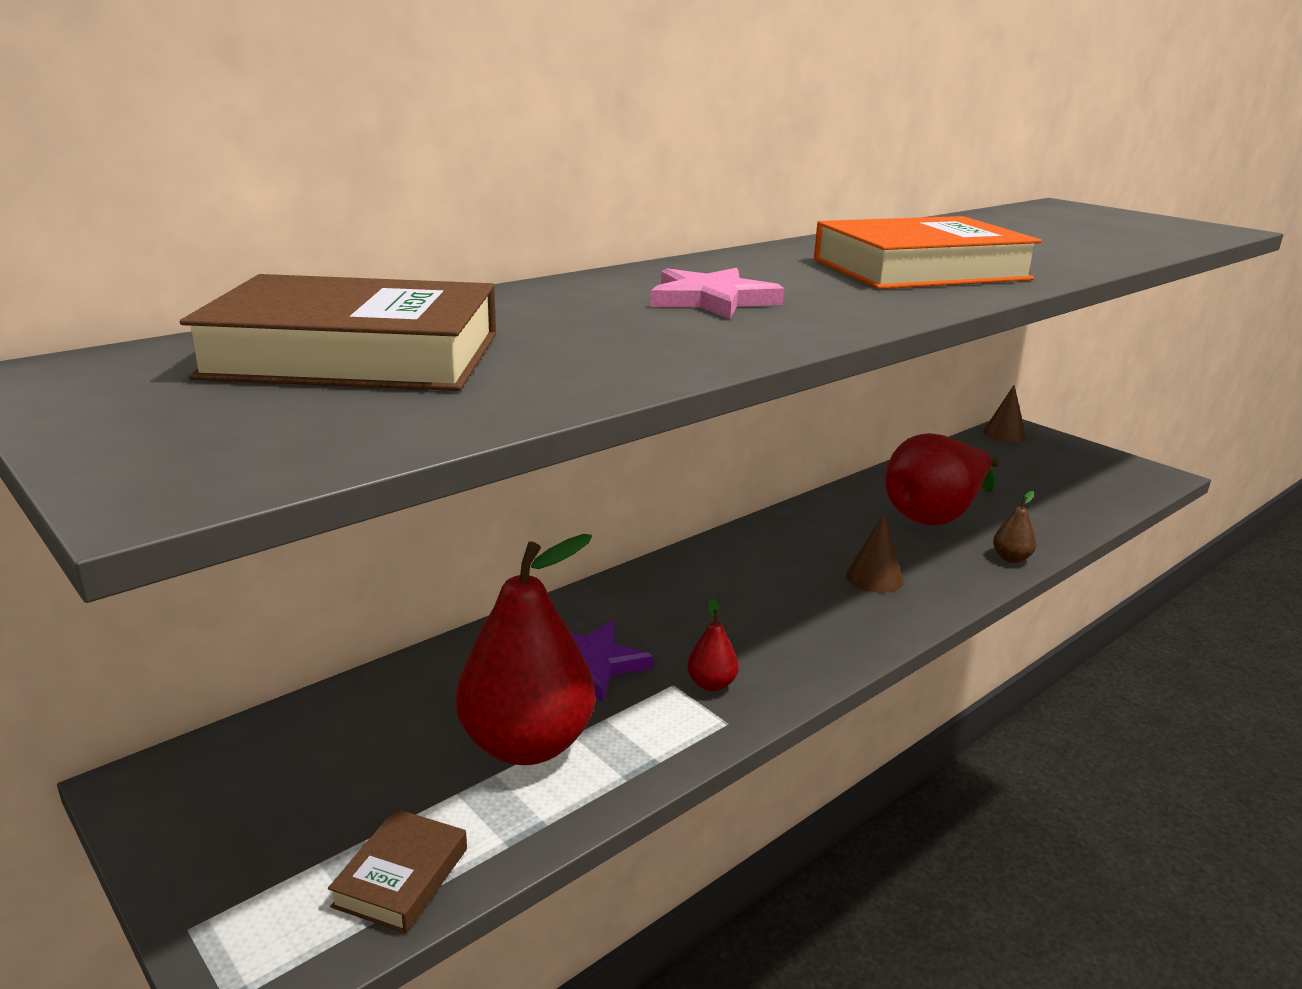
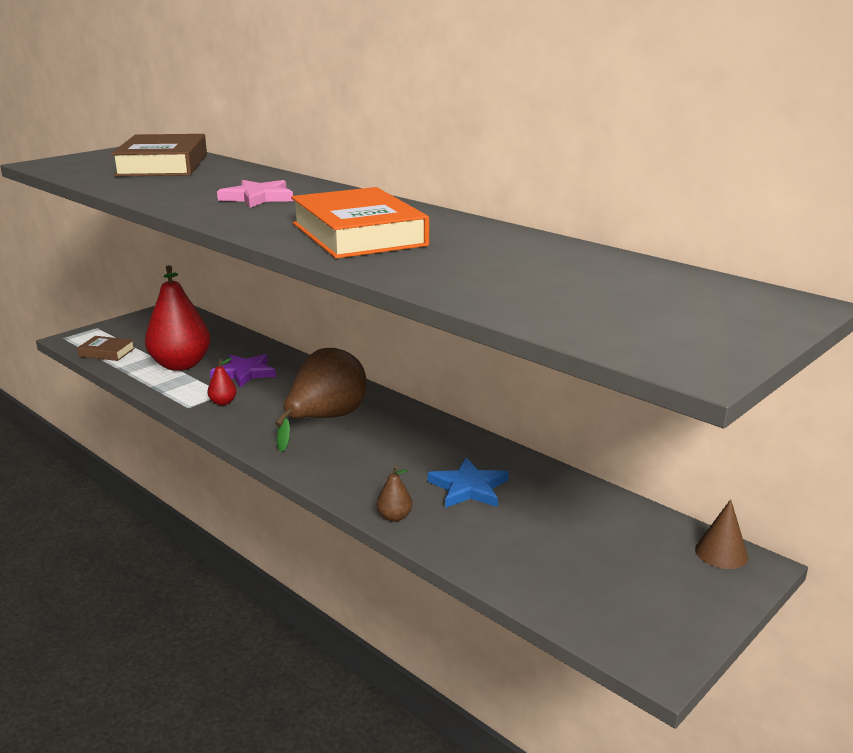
camera: 85 degrees right, 0 degrees up
brown cone [846,514,904,593] -> none
red pear [885,433,999,526] -> blue star [427,457,509,508]
none -> brown pear [275,348,367,452]

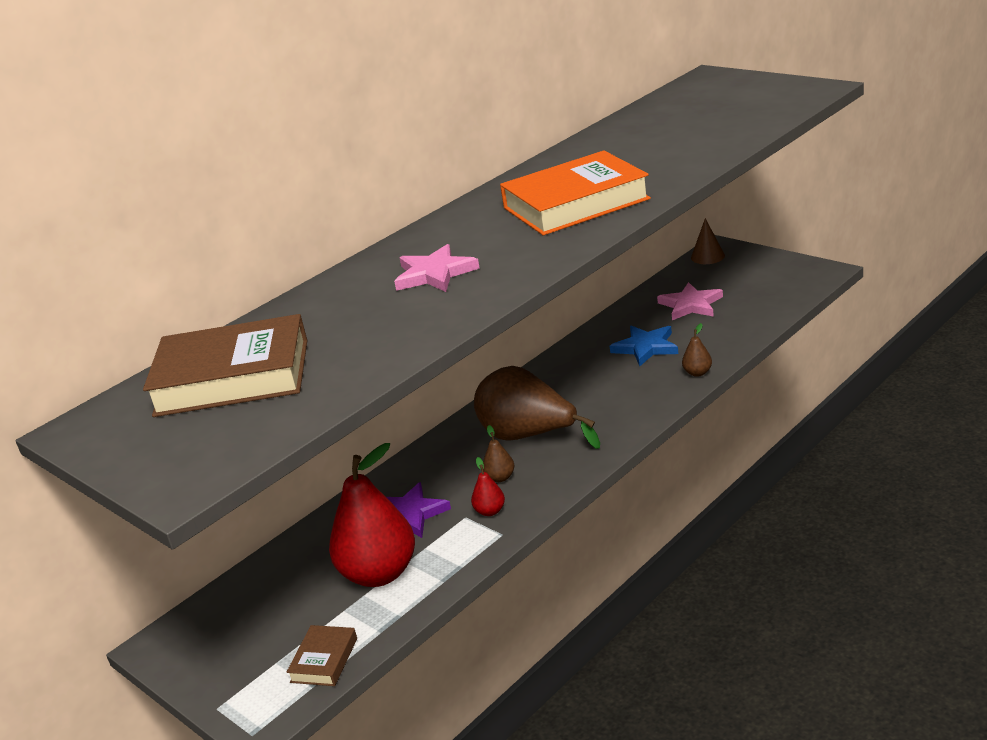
camera: 85 degrees left, 5 degrees up
none -> brown pear [483,425,514,482]
none -> pink star [657,282,723,320]

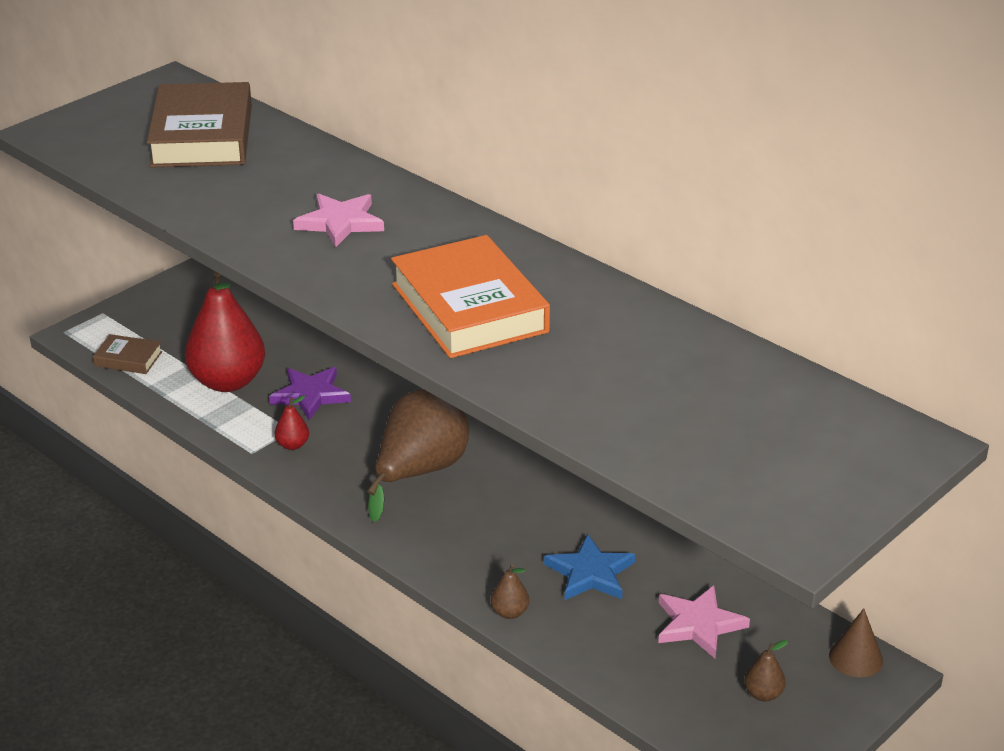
camera: 85 degrees right, 5 degrees up
brown pear [483,425,514,482] -> brown pear moved to [744,640,788,701]

